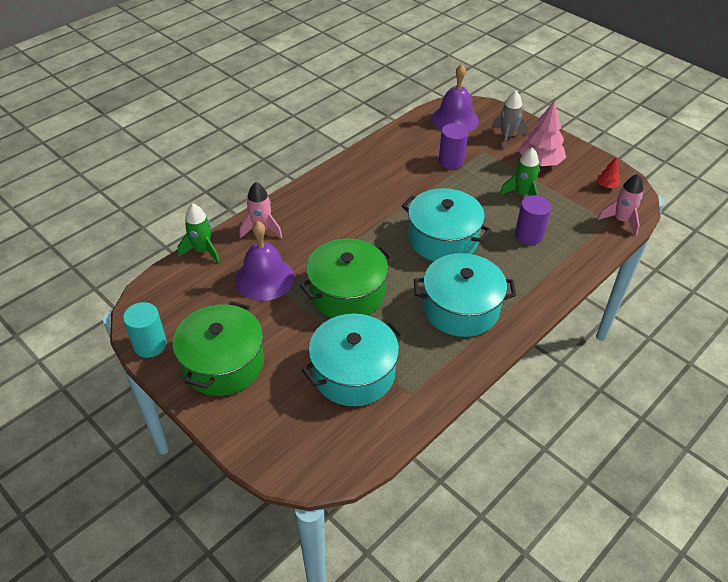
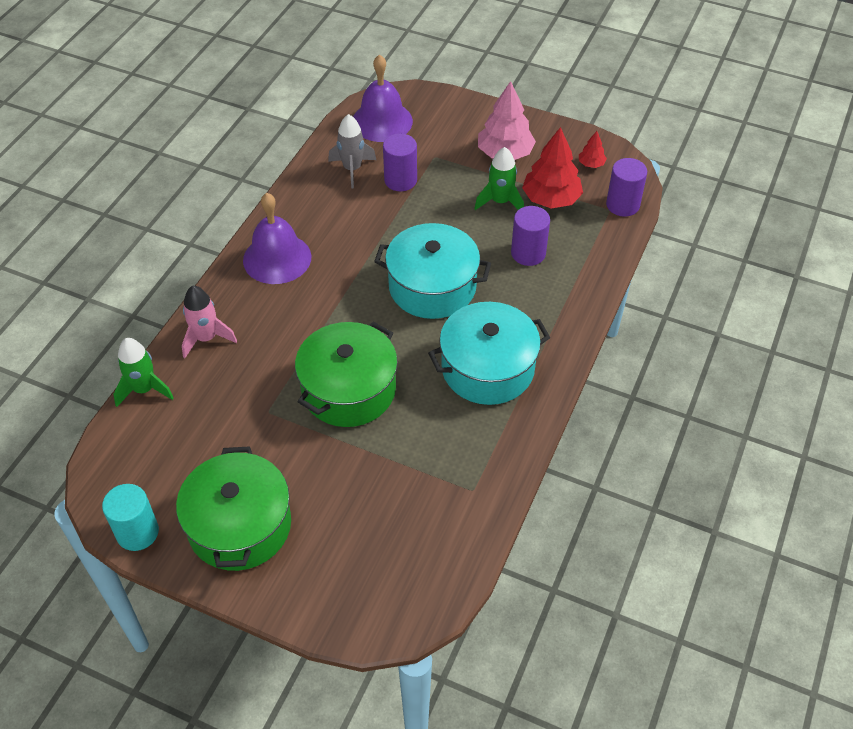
camera: 20 degrees left, 5 degrees up
purple bell [235,221,295,301] -> purple bell moved to [243,193,311,284]
turquoise pot [302,314,404,406] -> none
grey rocket [491,91,528,149] -> grey rocket moved to [328,114,376,189]
pink rocket [598,174,643,236] -> purple cylinder [606,158,647,217]
none -> red tree [522,127,583,209]

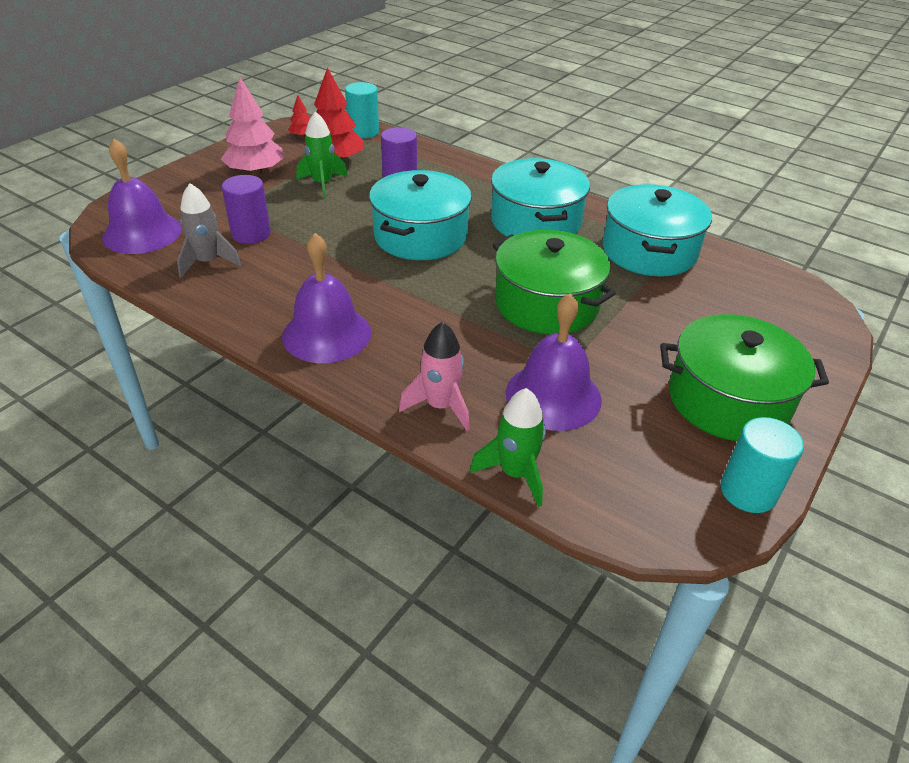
camera: 80 degrees left, 10 degrees down
purple cylinder [606,158,647,217] -> turquoise cylinder [345,82,379,139]
none -> purple bell [506,293,602,431]
none -> turquoise pot [602,184,712,277]

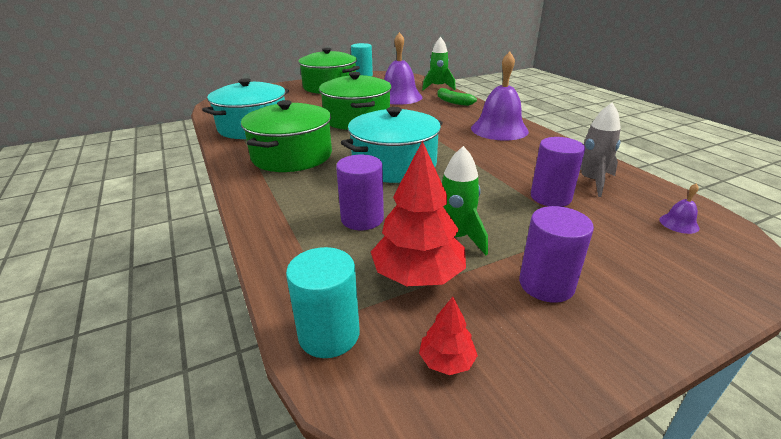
camera: 150 degrees left, 10 degrees down
purple bell [102,139,182,254] -> purple bell [659,183,699,234], size x0.40
pink tree [221,78,285,175] -> purple cylinder [519,206,594,303]
pink rocket [399,322,470,431] -> green banana [437,88,477,106]
turquoise pot [491,158,590,237] -> green pot [241,100,332,172]

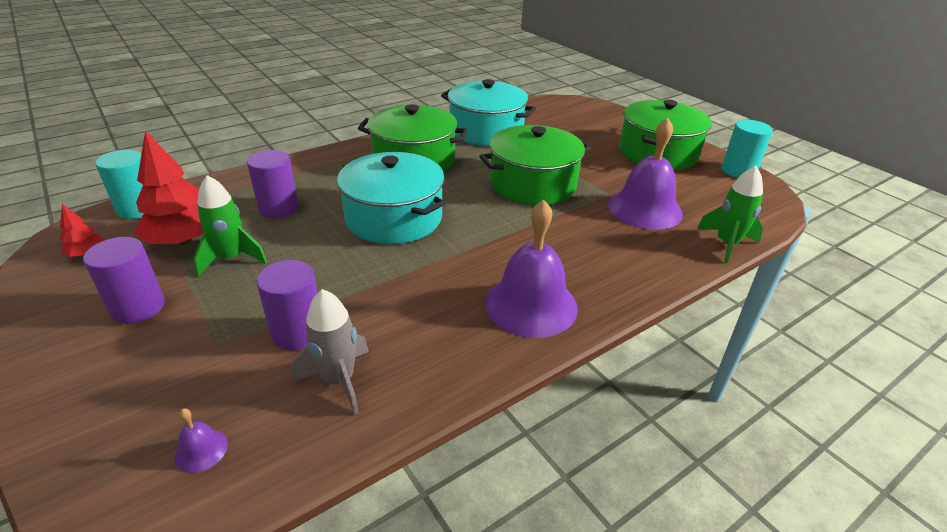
camera: 80 degrees right, 5 degrees up
green banana [437,88,477,106] -> none

